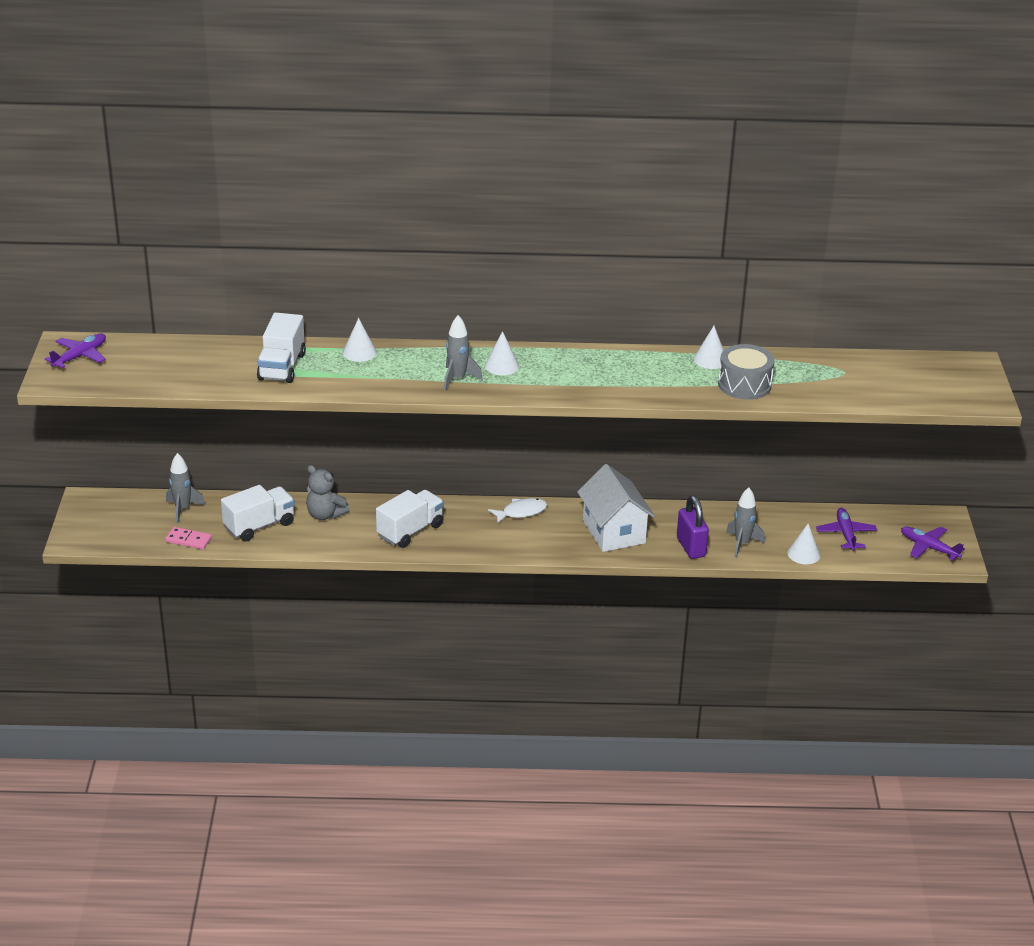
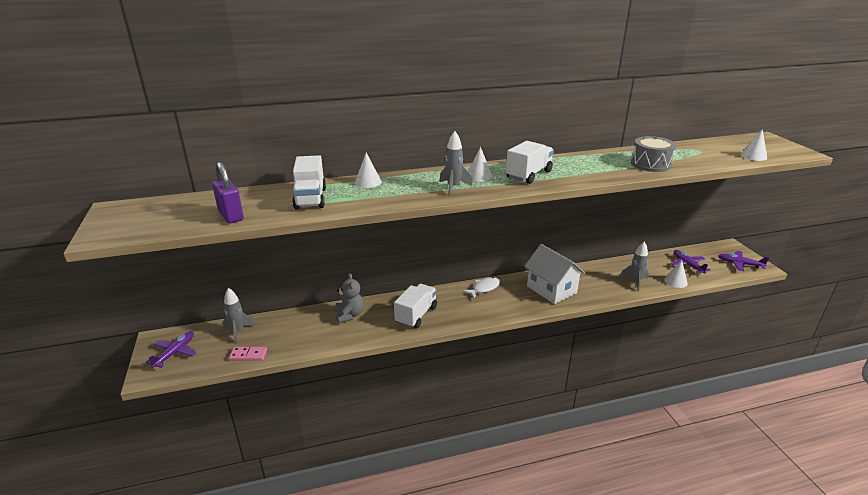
camera: 15 degrees left, 5 degrees down
purple plane [45,333,106,368] -> purple plane moved to [146,331,197,368]
white truck [221,485,295,542] -> white truck moved to [506,141,554,184]
grey teddy bear [306,465,350,520] -> grey teddy bear turned 120 degrees counterclockwise [335,273,364,324]
purple padlock [677,495,709,559] -> purple padlock moved to [212,162,244,223]
white cone [694,326,724,369] -> white cone moved to [740,129,767,161]

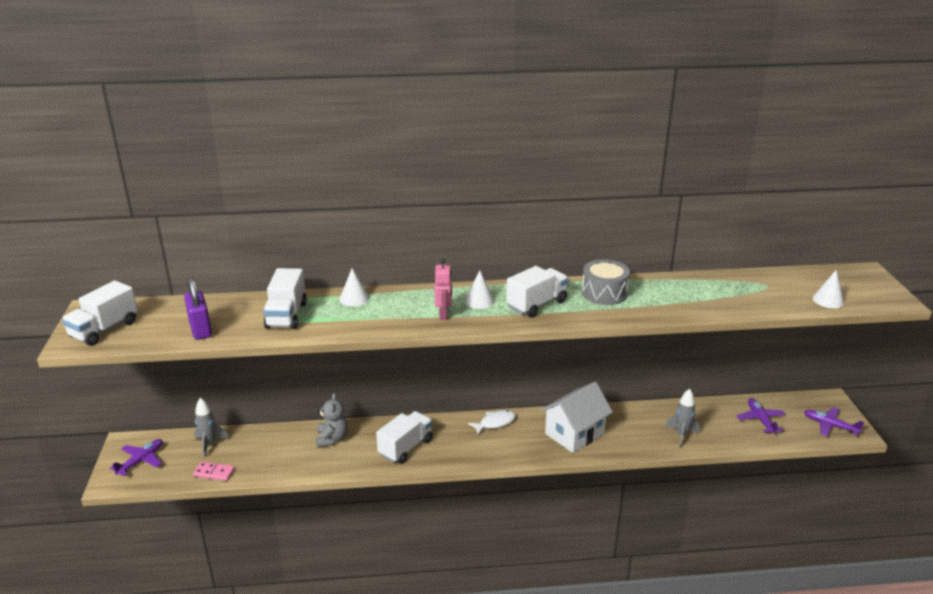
camera: 10 degrees right, 0 degrees up
grey rocket [439,131,472,196] -> pink robot [435,258,452,320]
white house [524,244,585,304] -> white house turned 75 degrees clockwise [541,382,613,453]
grey drum [631,136,676,172] -> grey drum moved to [582,259,630,305]
white cone [664,260,688,288] -> none
none -> white truck [61,280,138,346]

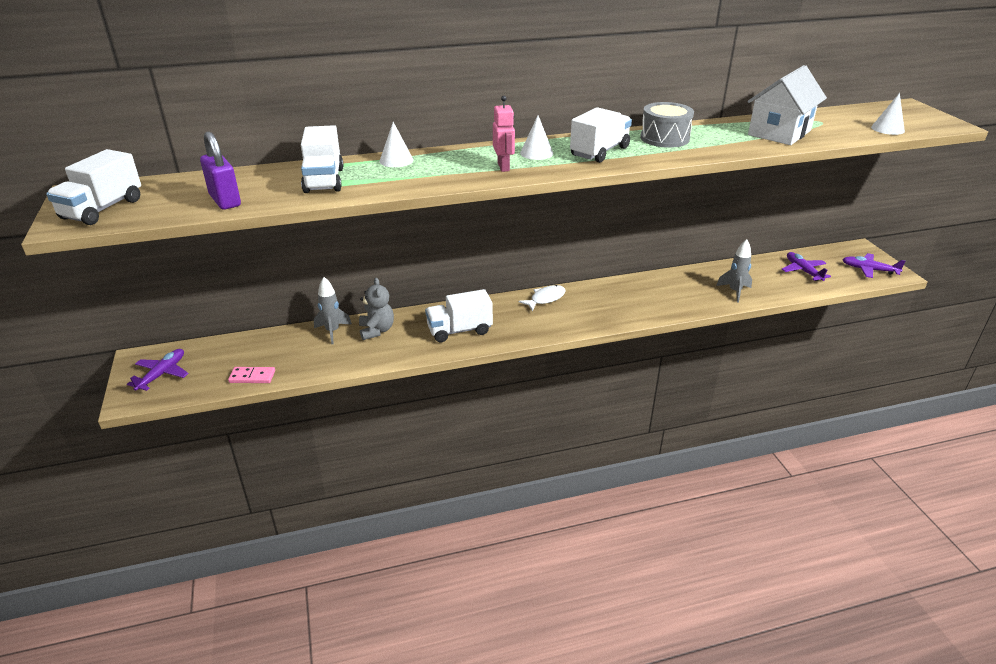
camera: 10 degrees left, 5 degrees up
grey rocket [194,398,229,458] -> grey rocket moved to [314,277,352,344]
white truck [376,411,433,464] -> white truck turned 135 degrees counterclockwise [425,289,493,342]
white house [541,382,613,453] -> white house moved to [748,65,827,145]

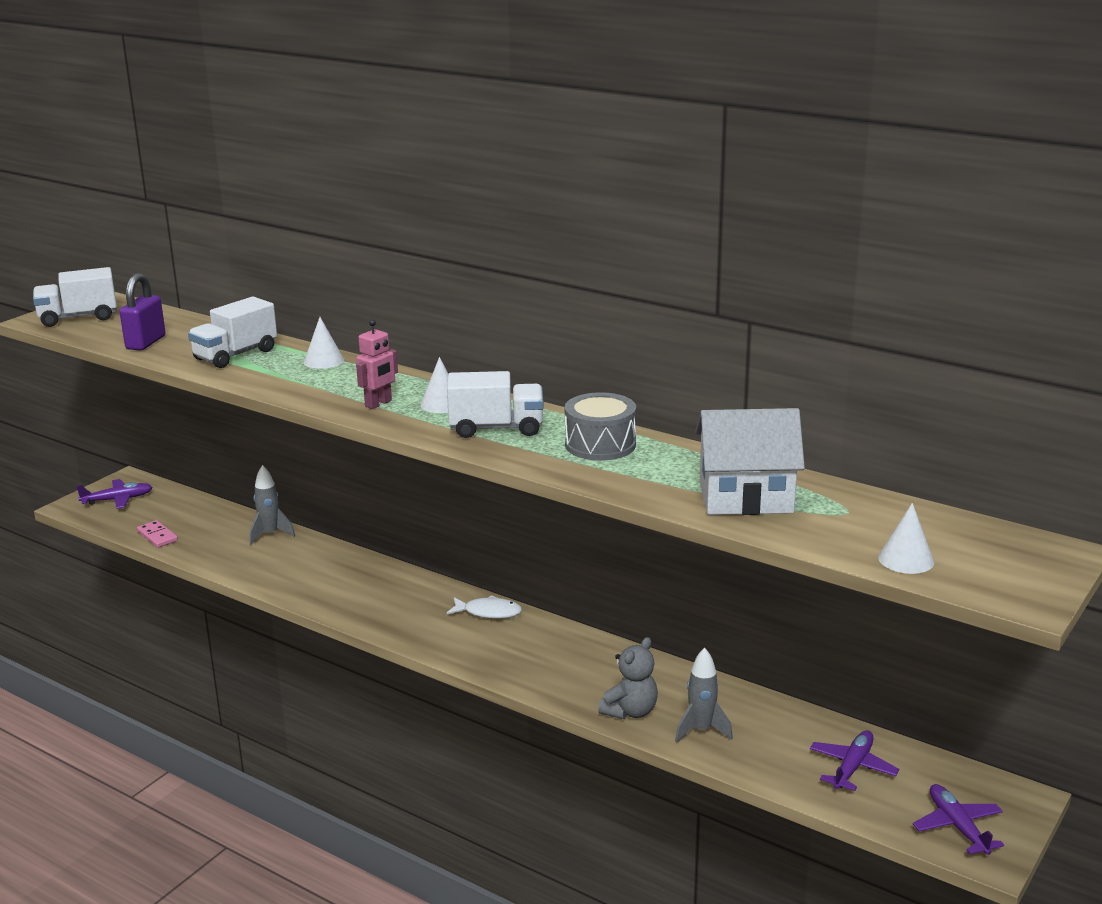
camera: 50 degrees right, 10 degrees down
grey teddy bear [359,278,394,340] -> grey teddy bear moved to [598,637,658,719]
white truck [425,289,493,342] -> none

